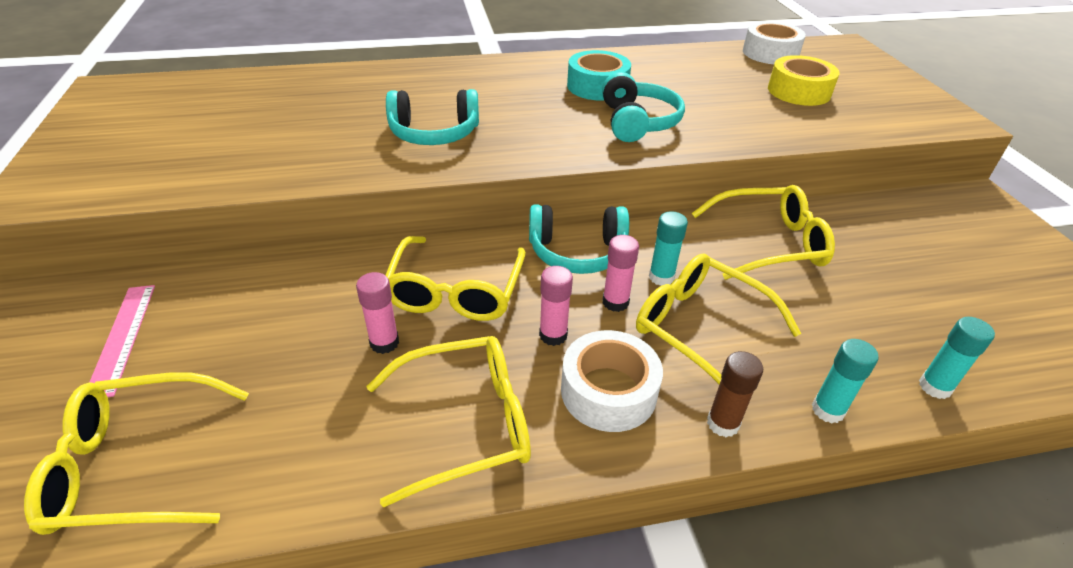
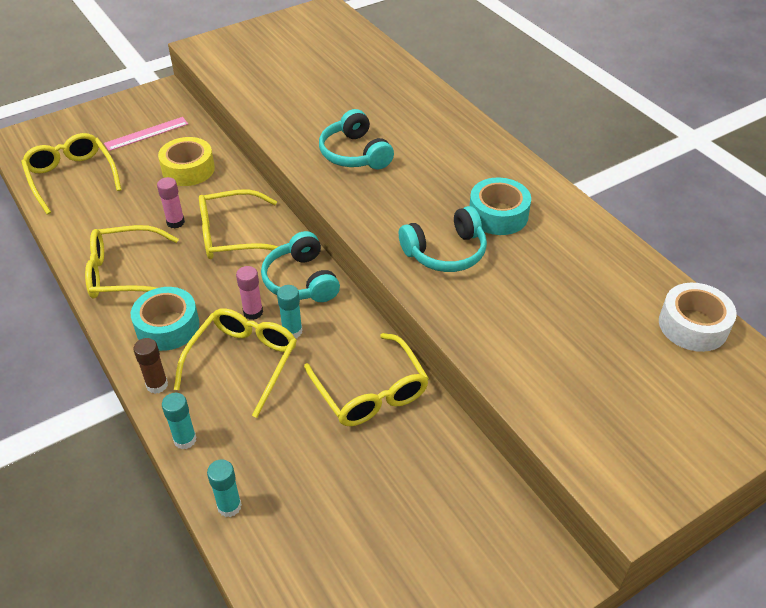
camera: 70 degrees right, 5 degrees up
yellow glasses [366,336,531,507] -> yellow glasses turned 120 degrees clockwise [85,225,179,299]
pink glue stick [539,266,573,346] -> none
white tape [561,330,663,432] -> turquoise tape [131,287,199,351]
yellow tape [768,55,840,106] -> yellow tape moved to [158,137,215,186]

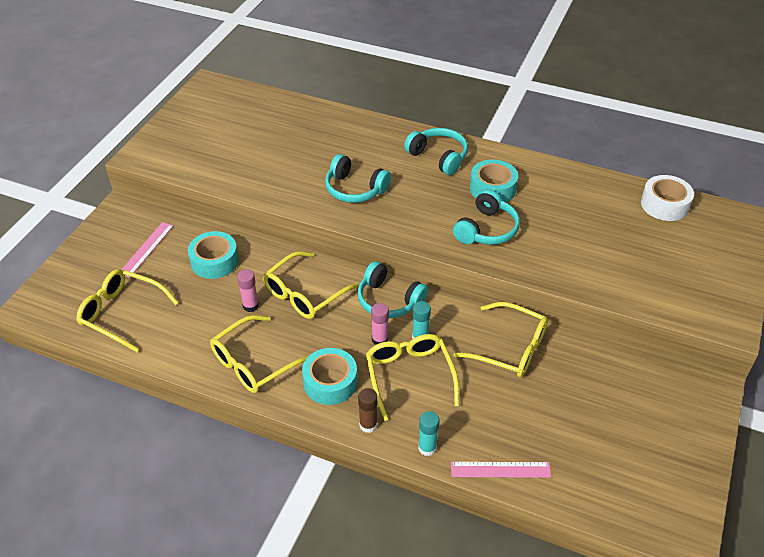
camera: 35 degrees left, 0 degrees up
yellow tape [158,137,215,186] -> turquoise tape [188,231,239,279]
turquoise glue stick [207,460,242,517] -> pink ruler [451,462,551,478]
none -> turquoise headphones [404,128,468,175]

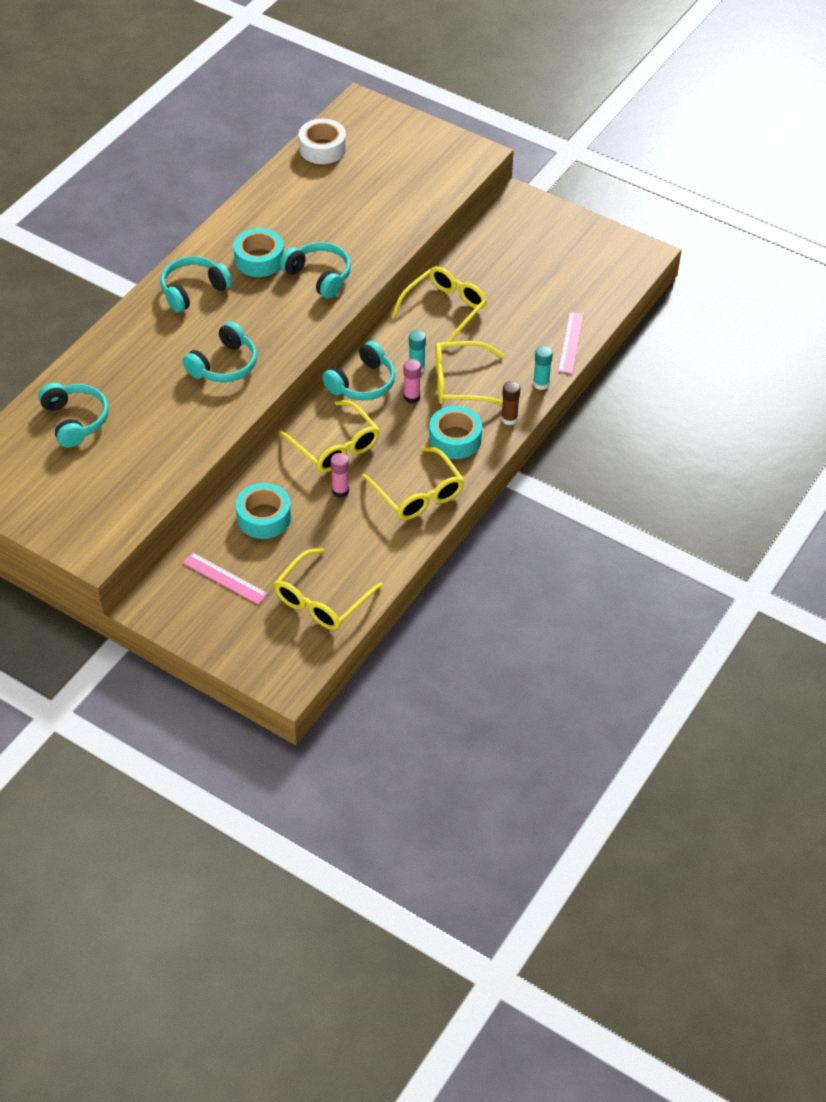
camera: 80 degrees left, 5 degrees up
none -> turquoise headphones [38,383,109,448]

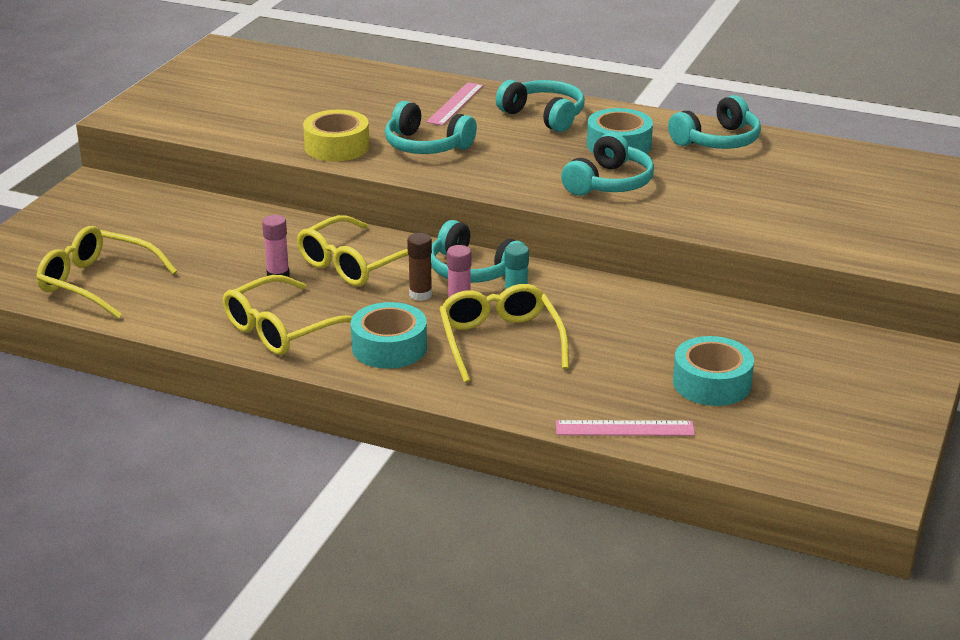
camera: 80 degrees right, 20 degrees down
turquoise headphones [38,383,109,448] -> turquoise headphones moved to [668,95,761,149]
pink ruler [183,552,268,605] -> pink ruler moved to [426,82,484,126]
turquoise tape [236,483,291,539] -> turquoise tape moved to [673,336,754,406]
white tape [299,119,346,164] -> none
yellow glasses [391,266,487,348] -> none
brown glue stick [501,381,520,425] -> brown glue stick moved to [407,233,432,301]
turquoise glue stick [533,346,553,390] -> none
none -> yellow tape [303,110,370,161]

